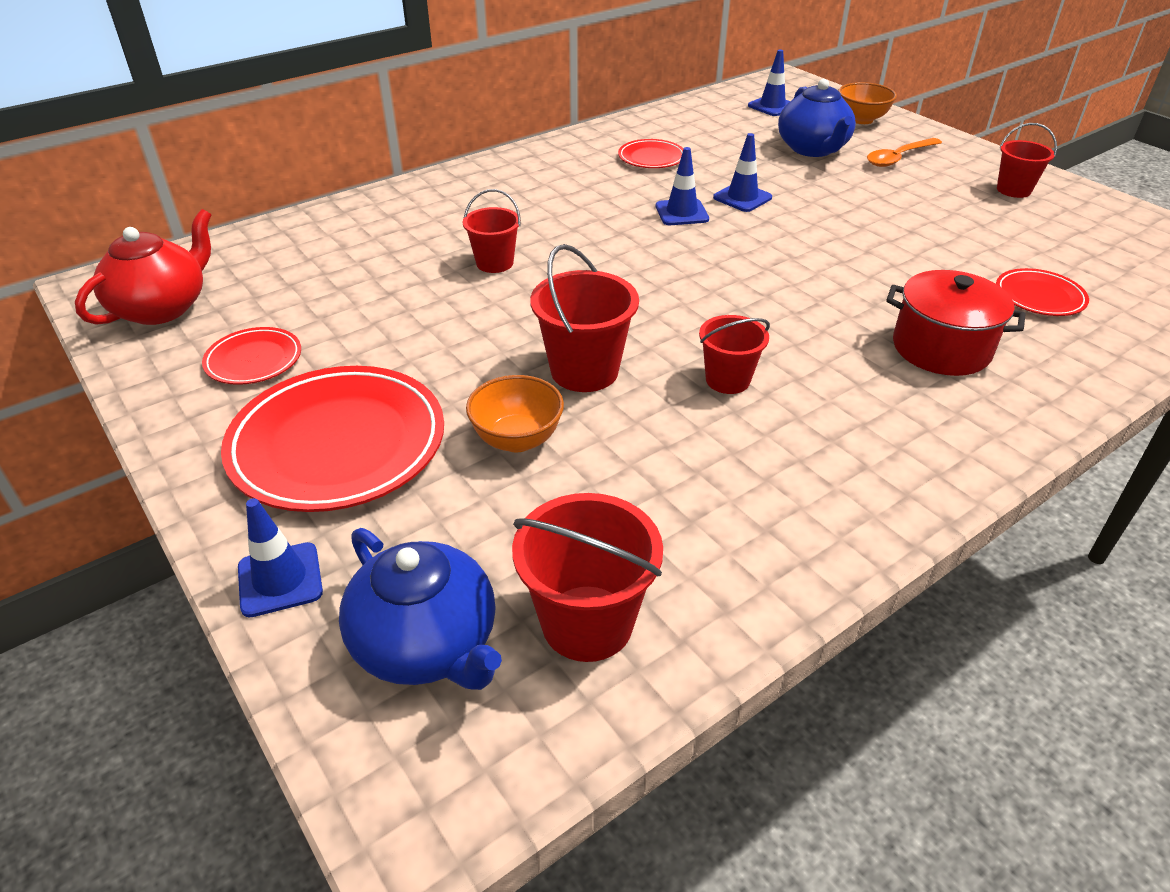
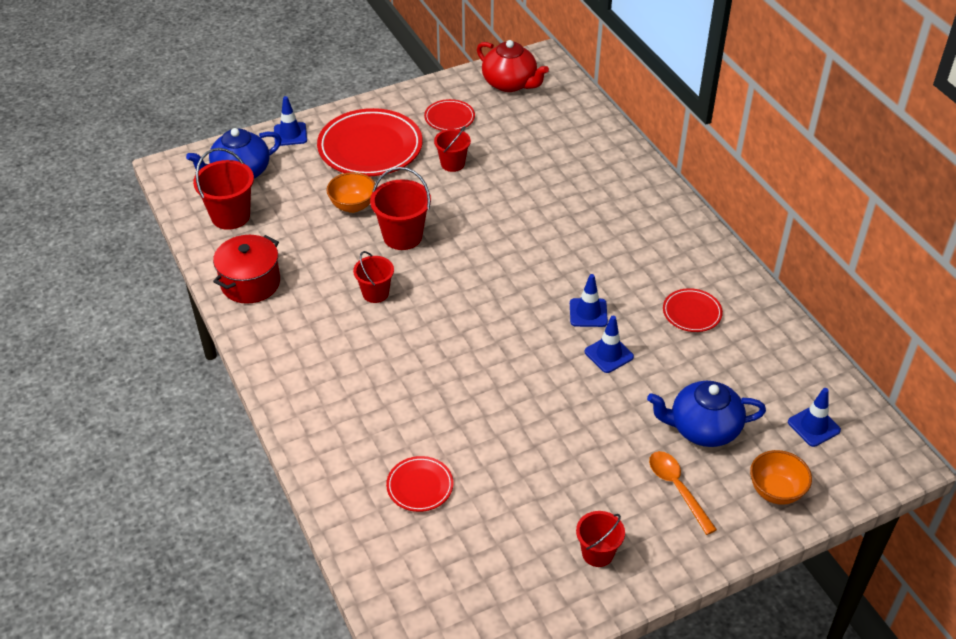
camera: 100 degrees right, 5 degrees up
red bucket [463,189,521,273] -> red bucket moved to [434,126,471,172]
red pot [886,270,1026,376] -> red pot moved to [213,235,280,304]

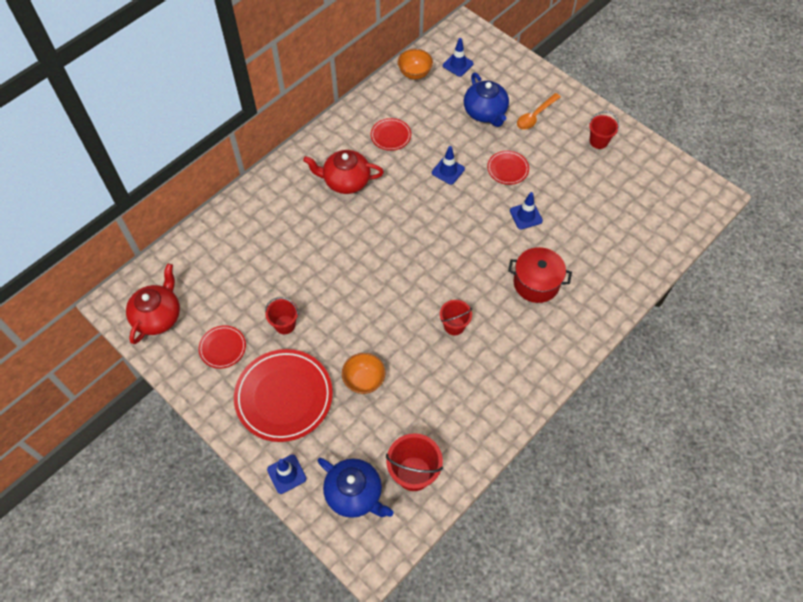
camera: 110 degrees left, 15 degrees up
red pot [213,235,280,304] -> red pot moved to [508,247,572,303]
red bucket [370,167,431,250] -> none
red plate [386,456,453,512] -> red plate moved to [487,151,529,185]
blue traffic cone [570,274,608,327] -> blue traffic cone moved to [510,192,543,229]
orange bowl [750,450,812,505] -> orange bowl moved to [398,49,433,80]
none -> red teapot [303,150,384,194]

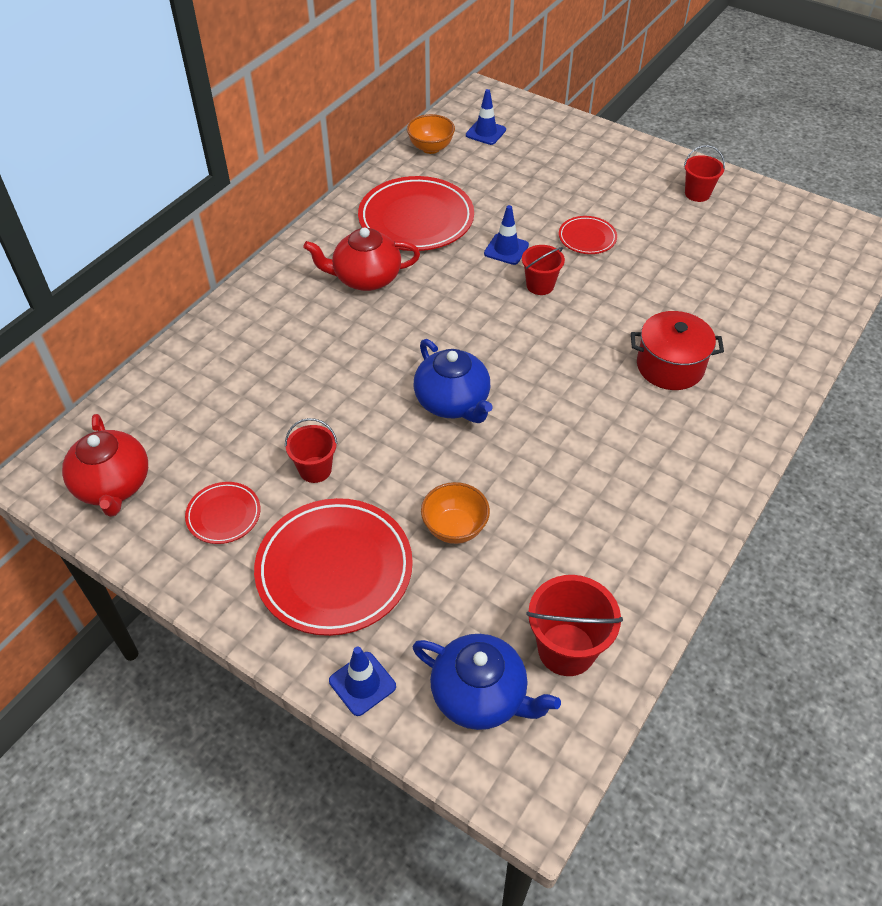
camera: 10 degrees left, 10 degrees down
red teapot [126,263,180,344] -> red teapot turned 150 degrees clockwise [62,414,148,517]
red plate [371,118,411,151] -> red plate [358,176,474,251], size x2.02
red bucket [440,300,472,335] -> red bucket moved to [522,245,565,295]
blue teapot [464,73,509,127] -> blue teapot moved to [413,339,493,423]
blue traffic cone [510,192,543,229] -> none
orange spoon [517,93,561,130] -> none

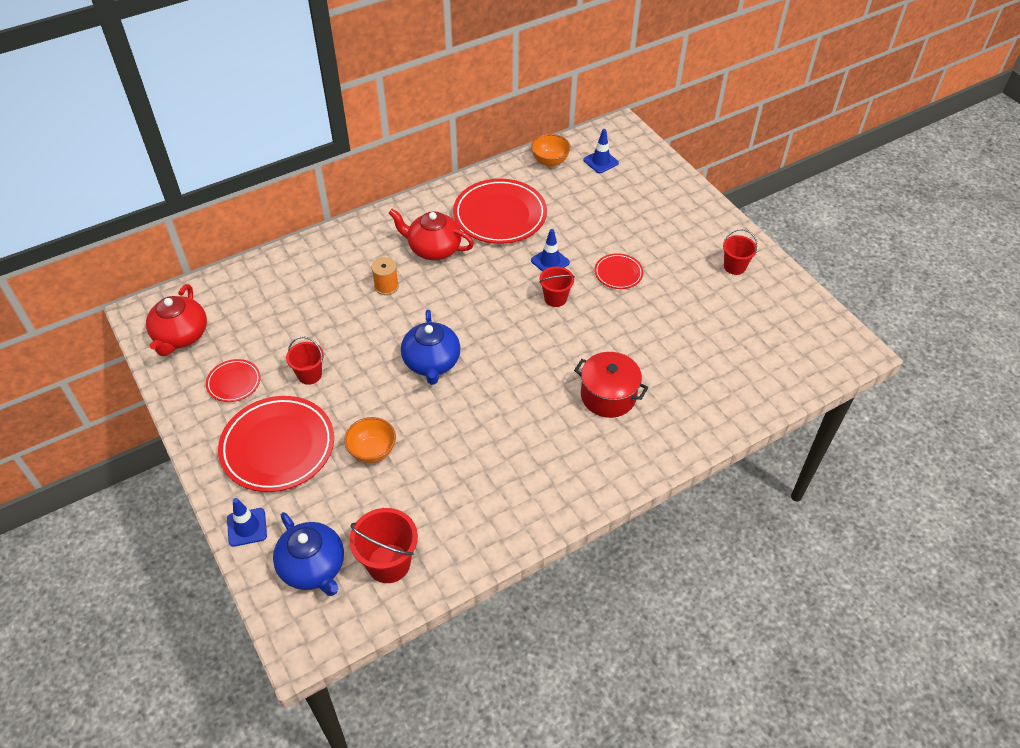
camera: 25 degrees right, 0 degrees up
none -> orange spool [371,257,399,295]

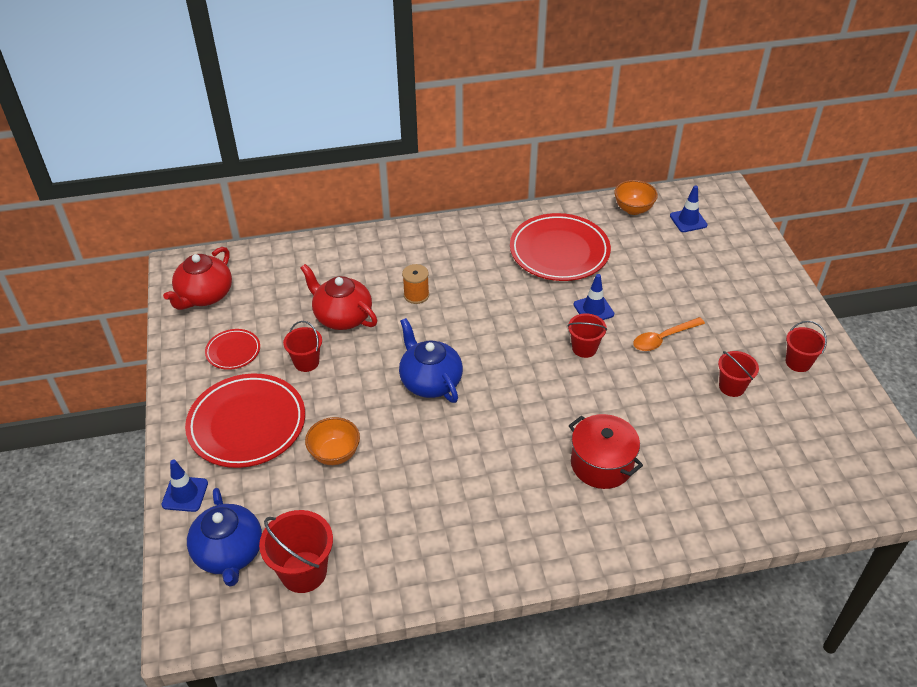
camera: 20 degrees right, 5 degrees down
red teapot [389,209,474,260] -> red teapot moved to [301,264,377,330]
blue teapot [401,310,460,385] -> blue teapot turned 135 degrees clockwise [399,318,463,403]
red plate [594,253,643,289] -> orange spoon [633,317,705,351]
none -> red bucket [718,351,759,397]

